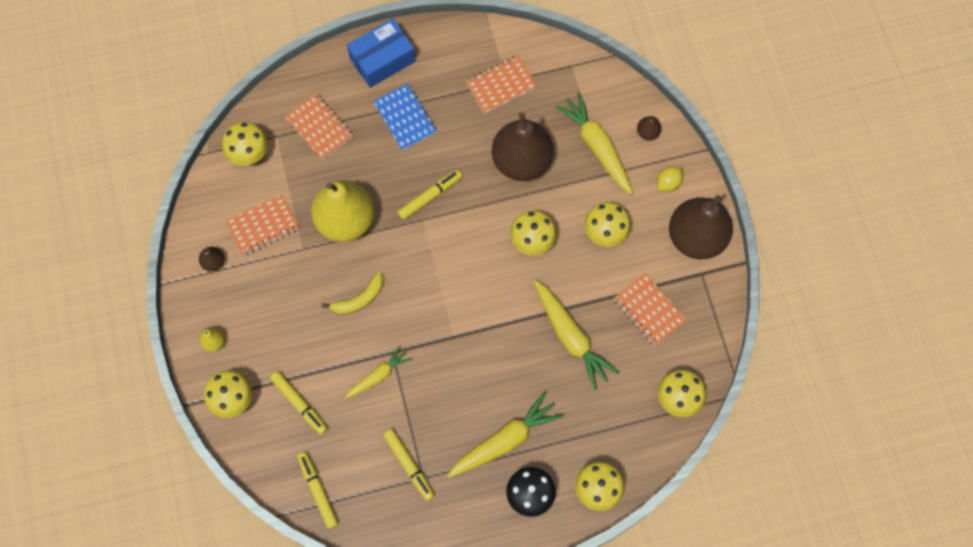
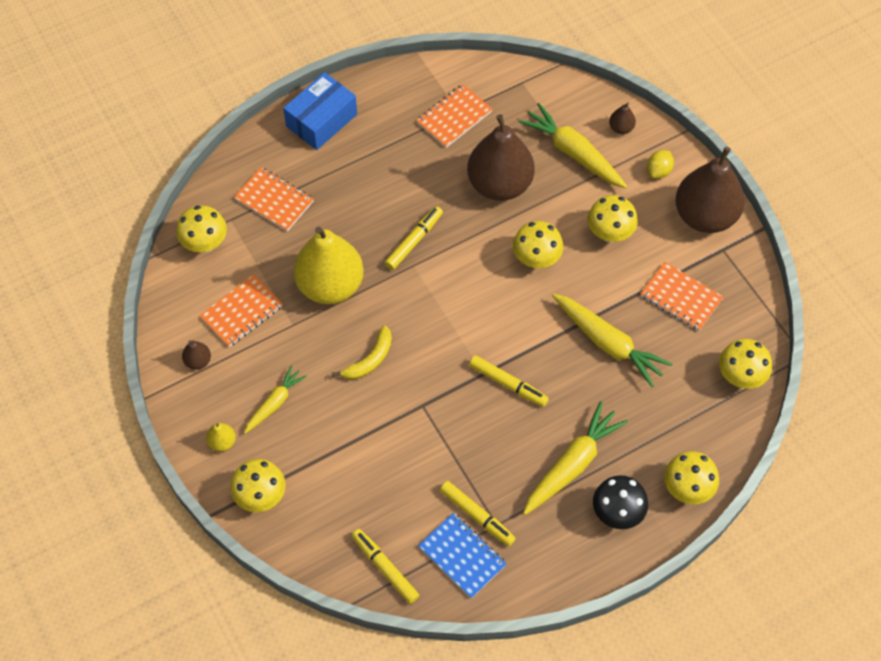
camera: 15 degrees left, 10 degrees down
yellow marker [270,371,328,435] -> yellow marker moved to [469,355,549,407]
yellow carrot [344,346,412,400] -> yellow carrot moved to [244,365,307,434]
blue notebook [373,83,437,150] -> blue notebook moved to [418,513,507,599]

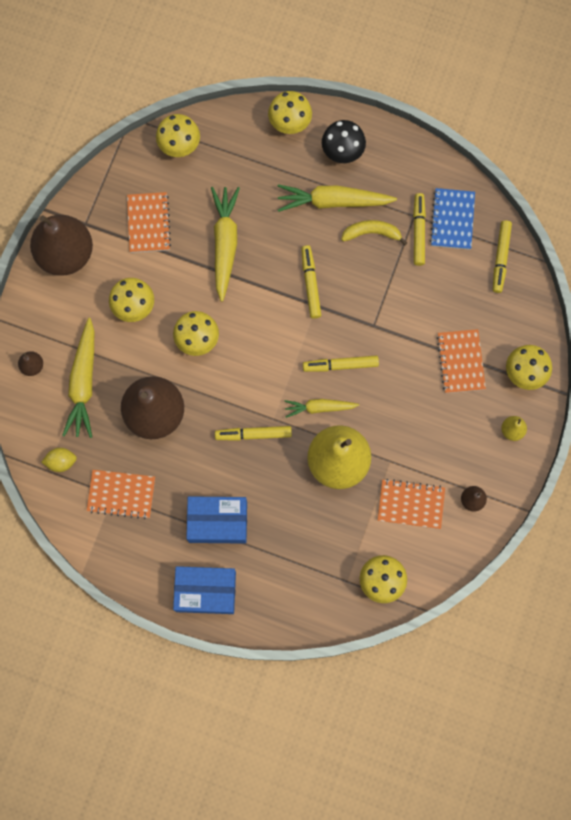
camera: 130 degrees left, 15 degrees up
orange notebook [234,167,314,232] -> orange notebook moved to [437,329,486,393]
yellow carrot [244,365,307,434] -> yellow carrot moved to [284,399,359,418]
yellow banana [332,326,392,380] -> yellow banana moved to [341,220,407,245]
yellow lemon [647,150,674,179] -> yellow lemon moved to [41,448,77,472]
none -> blue box [186,496,247,544]
none -> yellow marker [303,355,379,372]

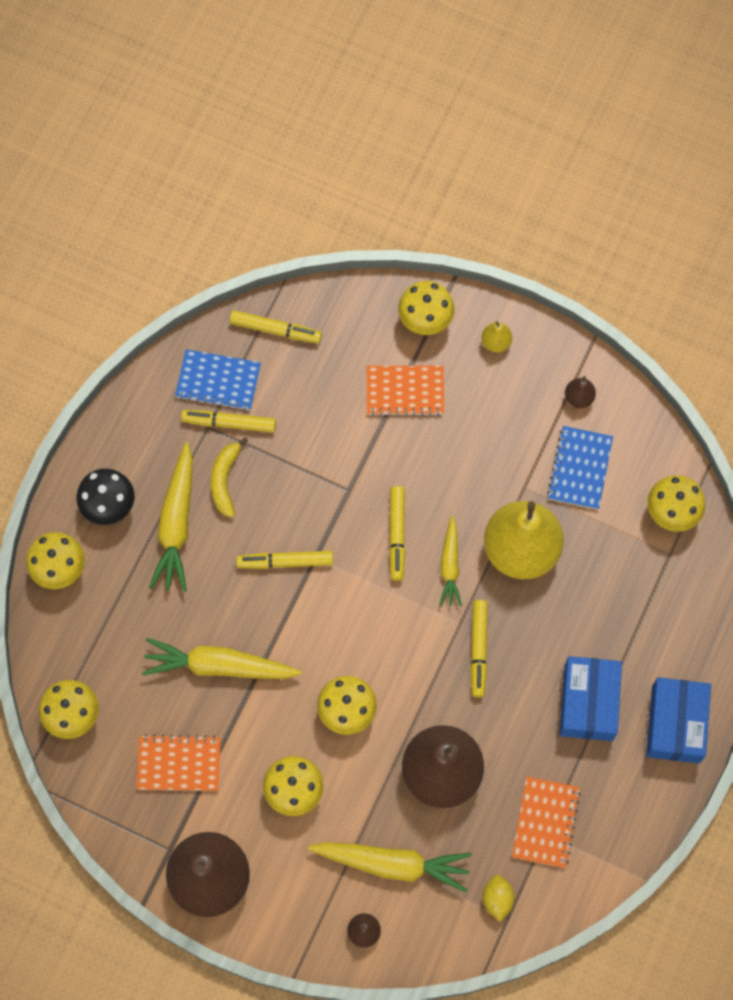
camera: 85 degrees left, 5 degrees down
orange notebook [378,479,445,529] -> blue notebook [547,426,613,510]

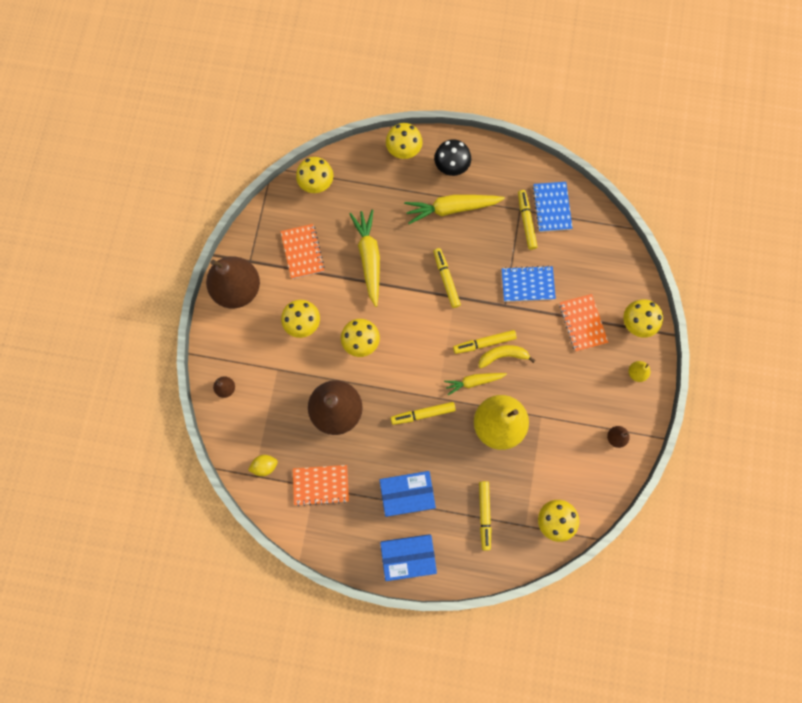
camera: 75 degrees right, 5 degrees up
yellow banana [211,437,248,517] -> yellow banana moved to [479,345,535,368]
yellow marker [230,310,322,343] -> yellow marker moved to [479,481,492,550]
yellow carrot [308,842,472,892] -> none
blue notebook [547,426,613,510] -> blue notebook moved to [502,266,556,302]

